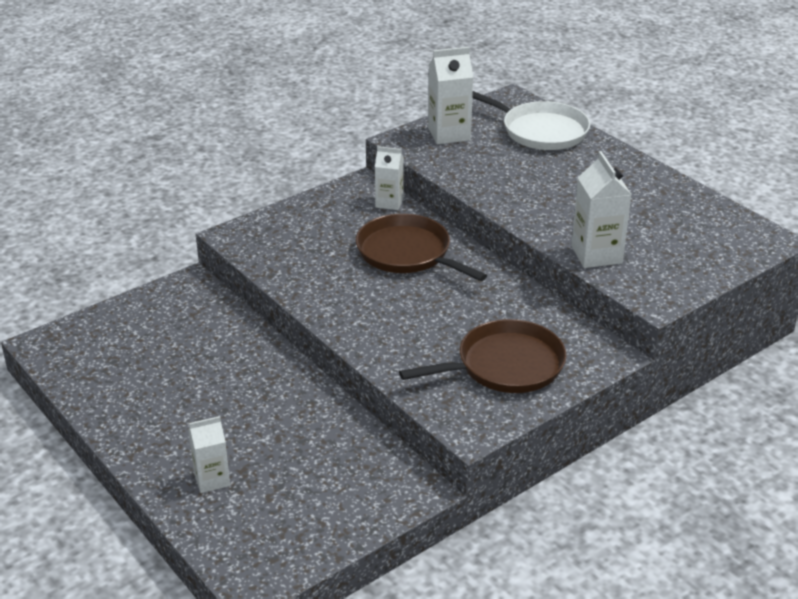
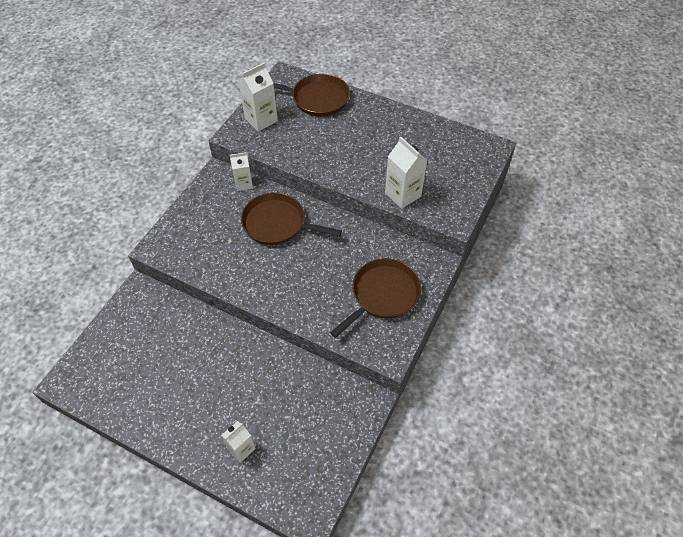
camera: 25 degrees left, 20 degrees up
white pan [472,91,590,150] -> brown pan [274,74,350,117]

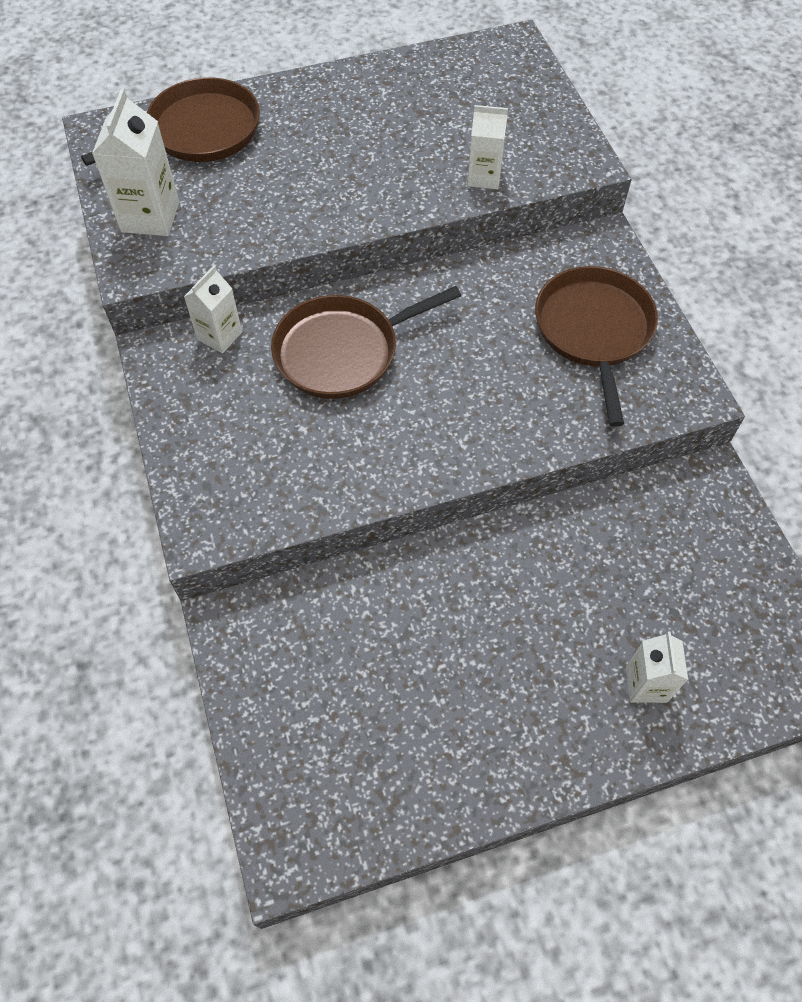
camera: 45 degrees left, 5 degrees up
white carton [385,136,428,209] -> white carton [467,105,508,189], size x0.66

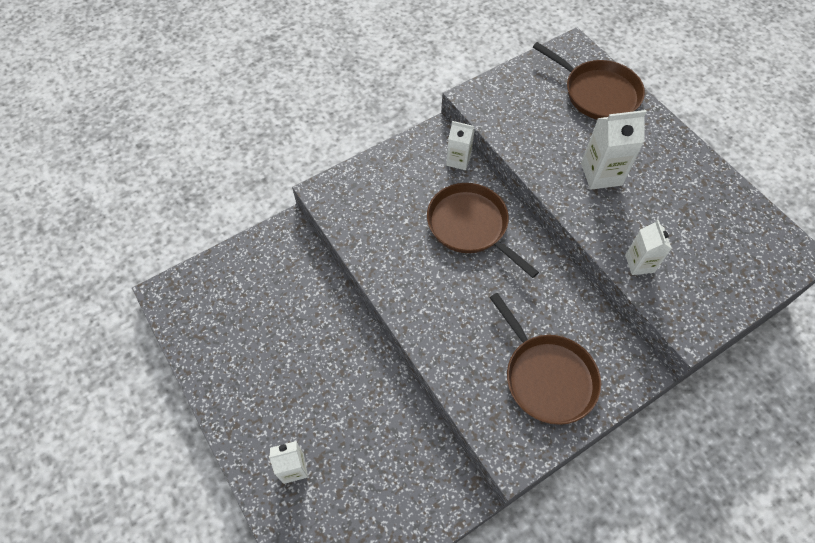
camera: 75 degrees right, 0 degrees up
white carton [92,88,179,236] -> white carton moved to [581,110,647,190]
brown pan [535,266,658,427] -> brown pan turned 75 degrees clockwise [490,293,601,425]

